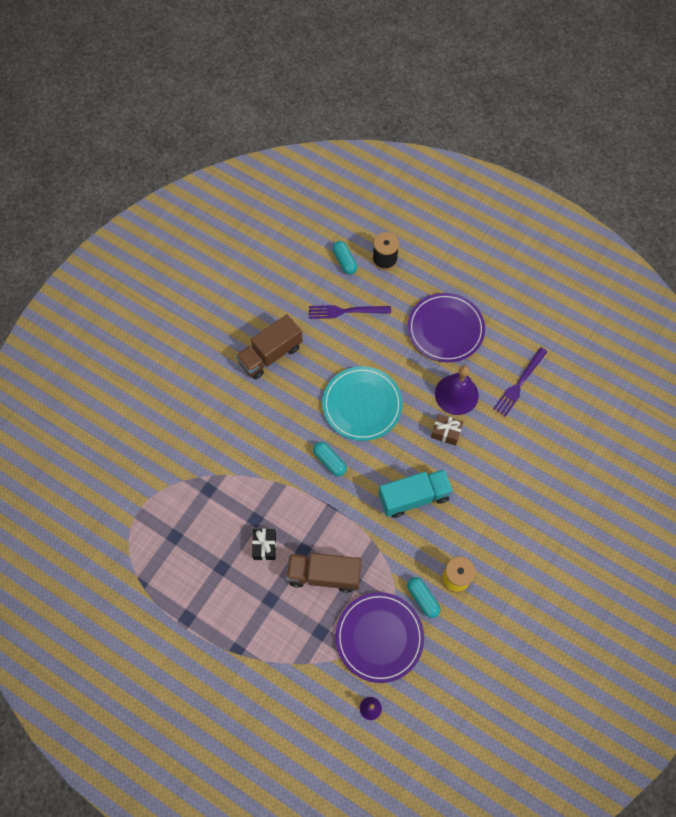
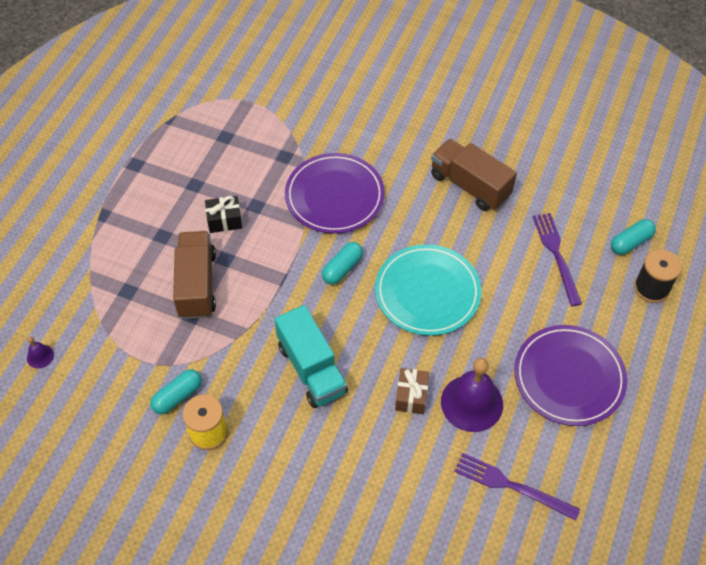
camera: 80 degrees right, 10 degrees down
purple plate [335,592,424,683] -> purple plate moved to [285,153,385,234]

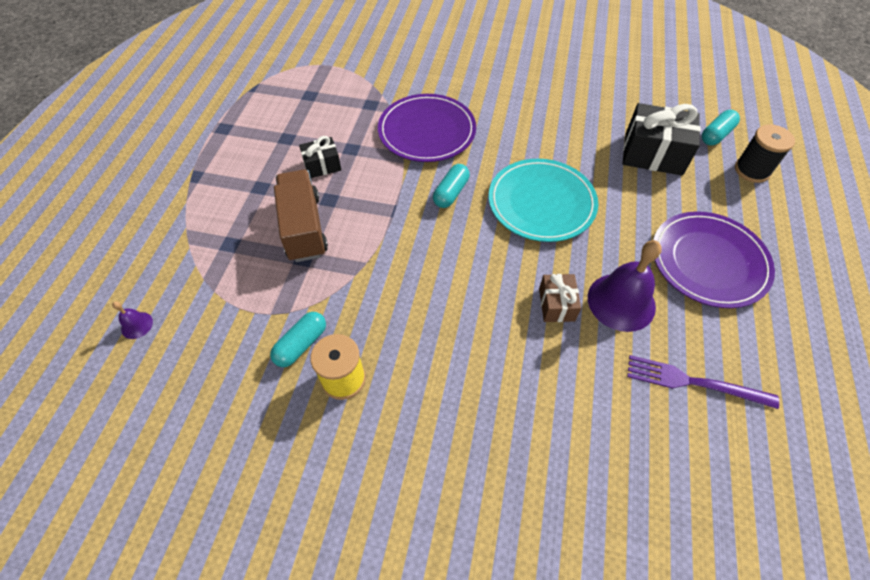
camera: 10 degrees left, 0 degrees up
turquoise truck [274,305,348,408] -> none
brown truck [431,139,517,211] -> none
purple fork [533,213,582,306] -> black gift [622,103,701,176]

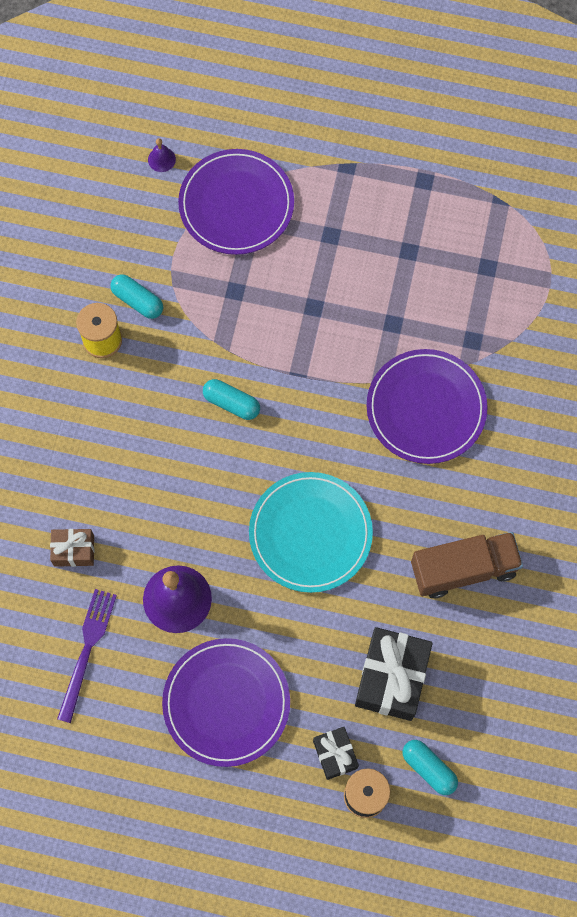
camera: 90 degrees right, 15 degrees up
brown truck [274,170,328,262] -> brown truck moved to [411,532,523,598]
black gift [299,136,341,178] -> black gift moved to [313,727,359,780]
turquoise capsule [433,164,470,208] -> turquoise capsule moved to [203,379,260,420]
brown gift [539,274,581,322] -> brown gift moved to [50,529,94,567]
none -> purple plate [178,149,294,255]

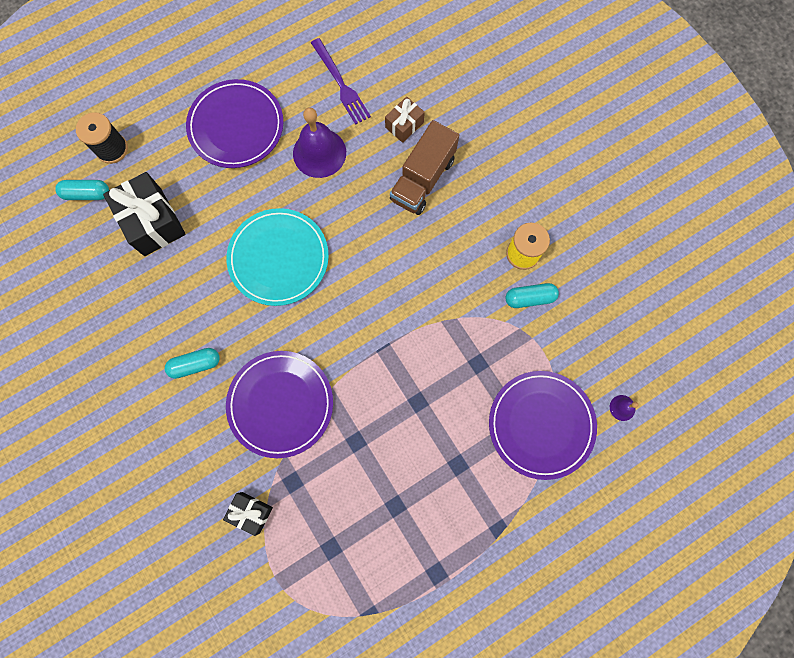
camera: 135 degrees right, 5 degrees up
turquoise capsule [203,379,260,420] -> turquoise capsule moved to [165,348,220,379]
black gift [313,727,359,780] -> black gift moved to [223,492,273,536]
brown truck [411,532,523,598] -> brown truck moved to [390,120,459,215]

